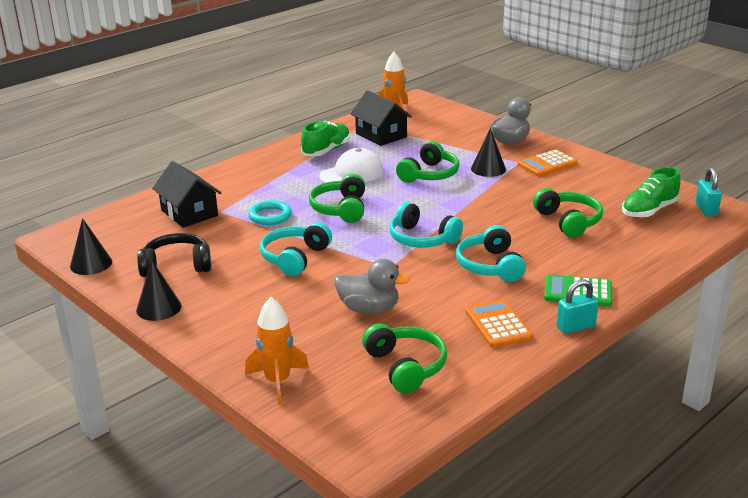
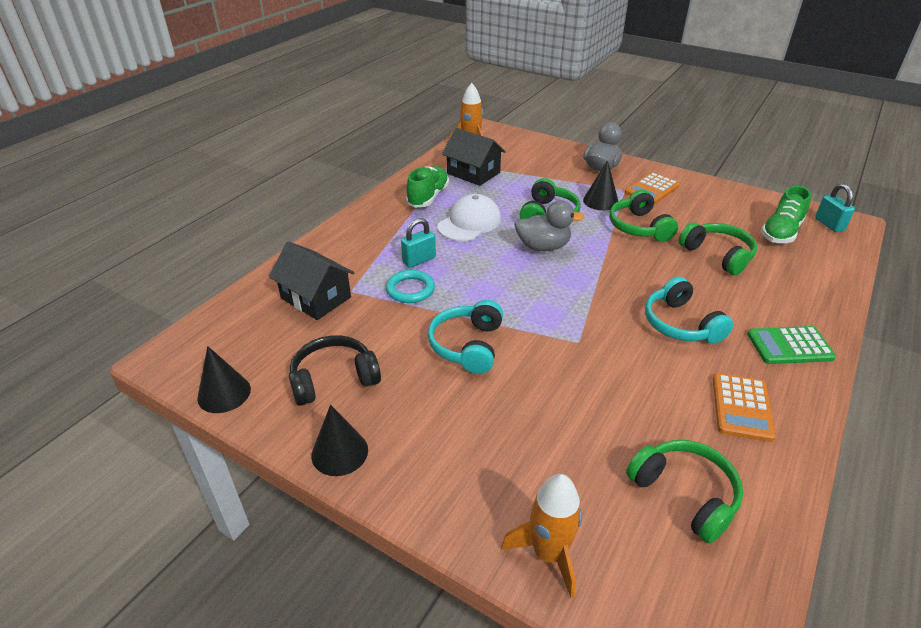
camera: 15 degrees left, 10 degrees up
green headphones [309,174,365,223] -> green headphones moved to [609,190,678,242]
grey duck [334,259,410,314] -> grey duck moved to [514,200,584,251]
turquoise headphones [389,202,463,248] -> none
orange calculator [465,299,533,348] -> orange calculator turned 135 degrees counterclockwise [713,373,776,442]
turquoise padlock [557,280,599,334] -> turquoise padlock moved to [401,218,436,268]

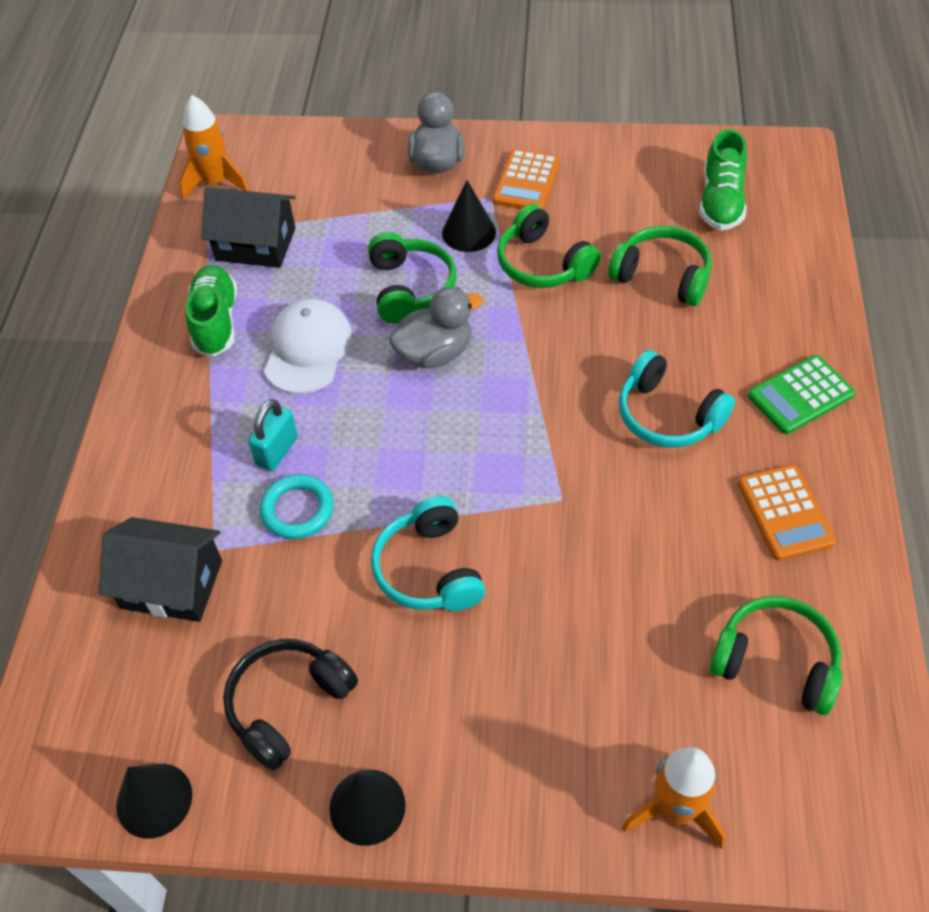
camera: 25 degrees left, 15 degrees up
turquoise padlock [815,183,855,232] -> none

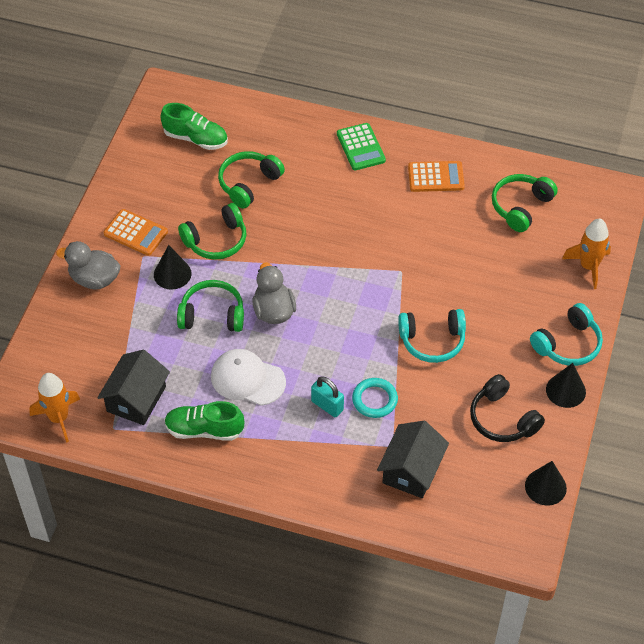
camera: 80 degrees left, 0 degrees up
turquoise headphones [619,350,735,448] -> turquoise headphones moved to [530,303,603,366]

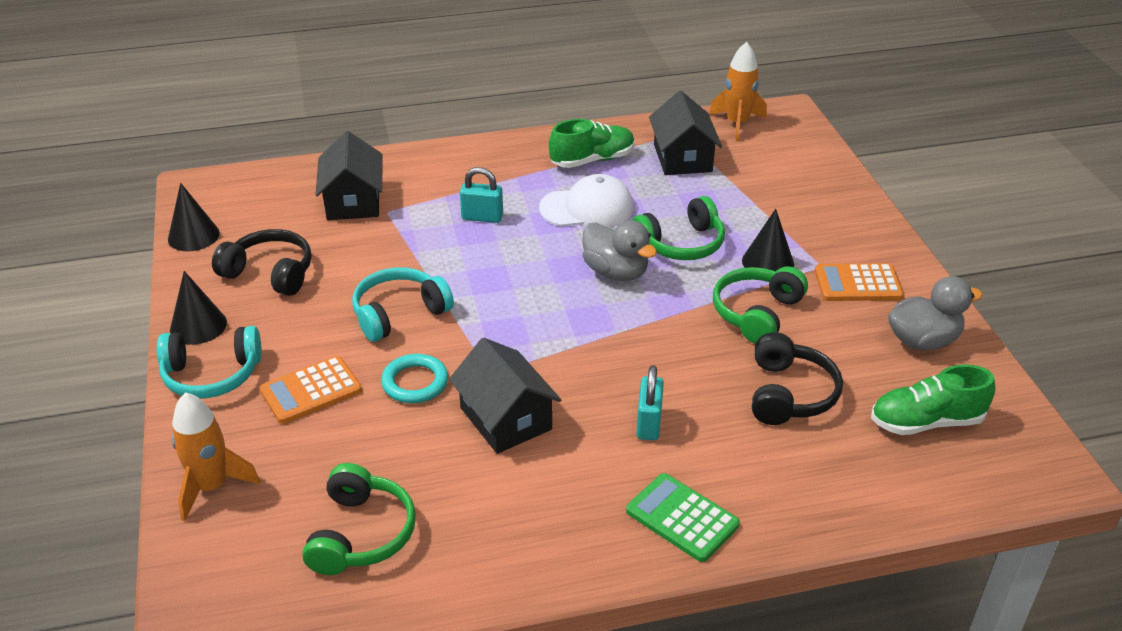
camera: 150 degrees right, 15 degrees down
grey duck [56,241,121,289] -> grey duck moved to [888,276,983,351]
green headphones [218,151,285,209] -> black headphones [752,332,843,425]
turquoise ring [352,378,398,418] -> turquoise ring moved to [381,354,448,403]
orange calculator [408,161,465,192] -> orange calculator moved to [260,356,362,424]
turquoise headphones [530,303,603,366] -> turquoise headphones turned 120 degrees counterclockwise [157,326,262,399]
none -> black house [449,338,561,454]
none -> turquoise padlock [636,365,664,441]

